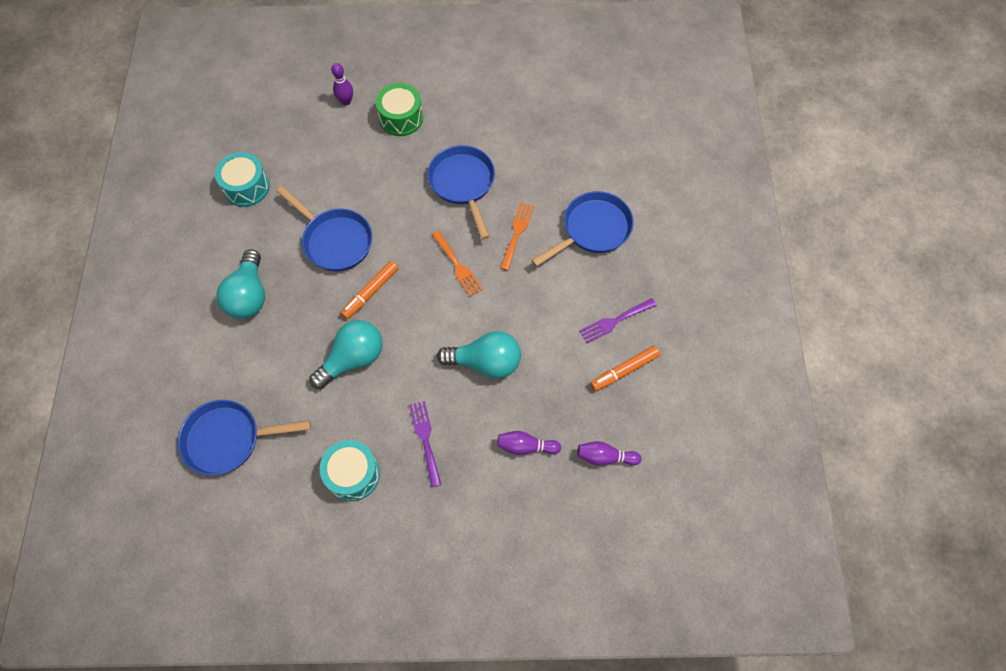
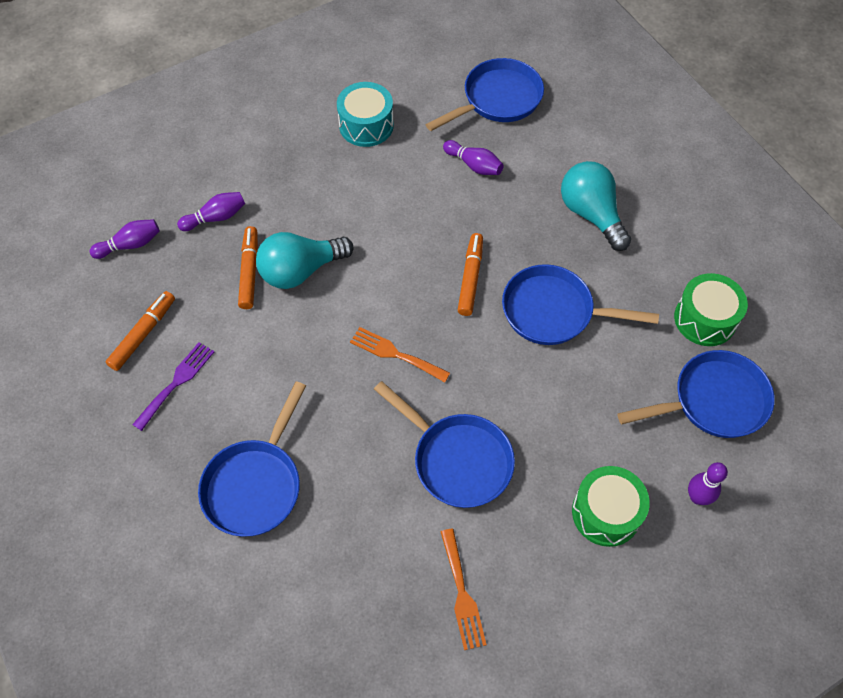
camera: 150 degrees right, 5 degrees down
turquoise drum [215,152,270,207] -> green drum [674,273,748,346]
turquoise light bulb [309,320,382,389] -> none
purple fork [409,401,441,487] -> none
orange fork [500,202,534,271] -> orange fork moved to [441,529,487,650]
none -> orange marker [238,226,258,309]
none -> purple bowling pin [443,140,504,175]
none -> blue pan [617,350,775,438]

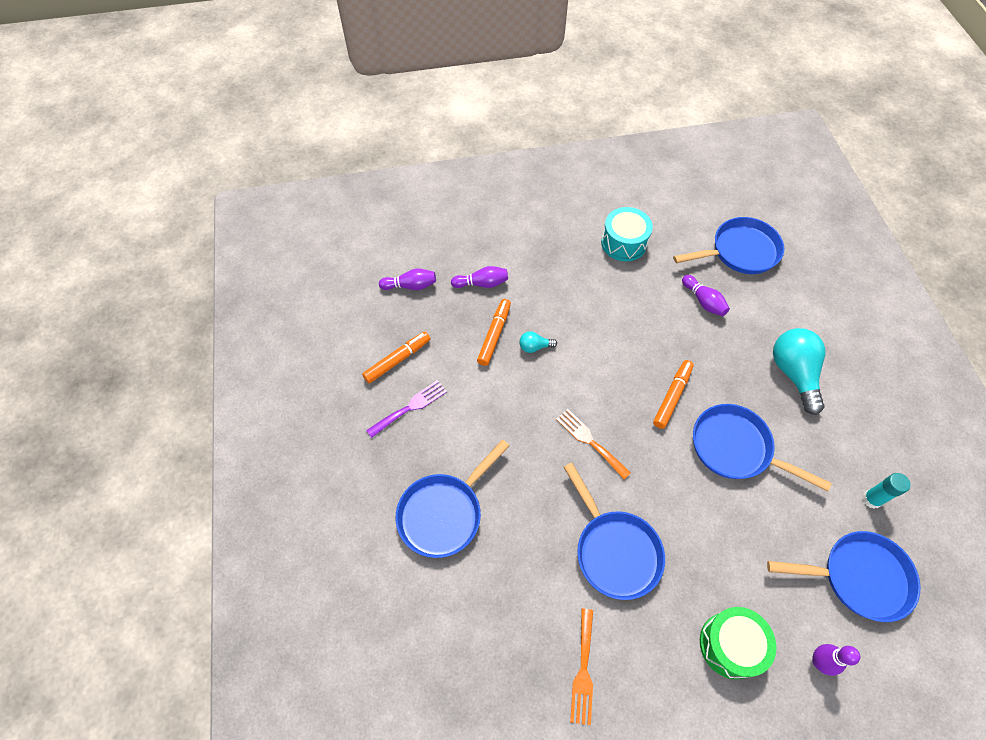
camera: 20 degrees right, 0 degrees up
turquoise light bulb [256,232,353,289] -> turquoise light bulb [519,332,557,353], size x0.46
green drum [674,273,748,346] -> turquoise glue stick [863,473,911,509]

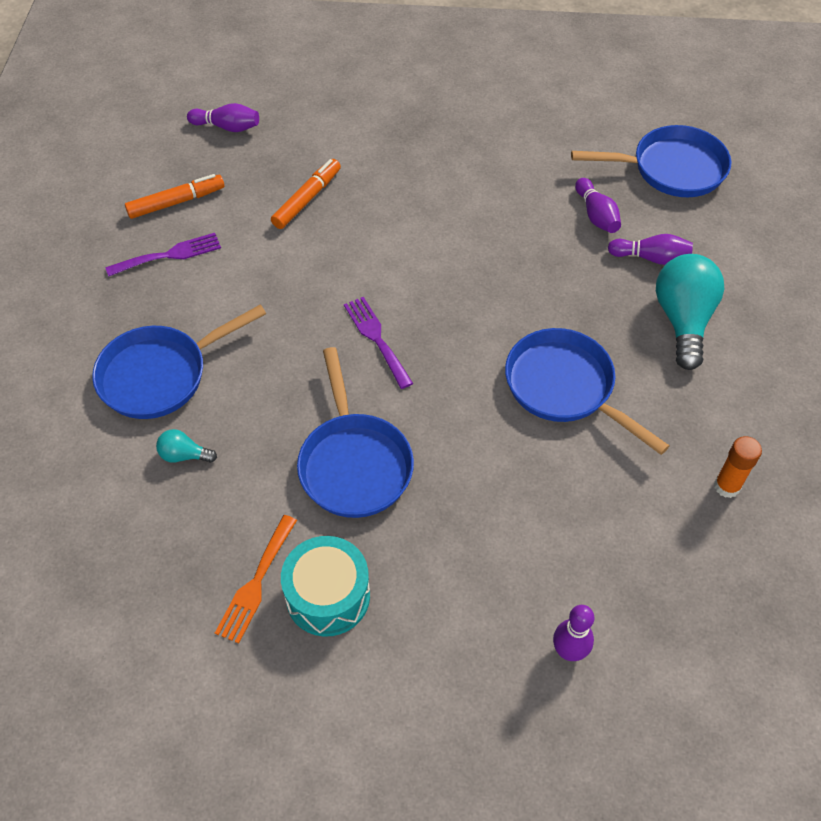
camera: 15 degrees right, 5 degrees down
purple bowling pin [451,266,508,288] -> purple bowling pin moved to [608,234,693,265]
turquoise light bulb [519,332,557,353] -> turquoise light bulb moved to [156,429,217,463]
orange fork [556,409,631,479] -> purple fork [344,297,413,389]
turquoise drum [601,207,653,262] -> turquoise drum moved to [281,536,370,637]
orange marker [653,360,694,429] -> none
green drum [700,607,776,679] -> none
blue pan [767,531,921,622] -> none
turquoise glue stick [863,473,911,509] -> orange glue stick [714,436,762,498]

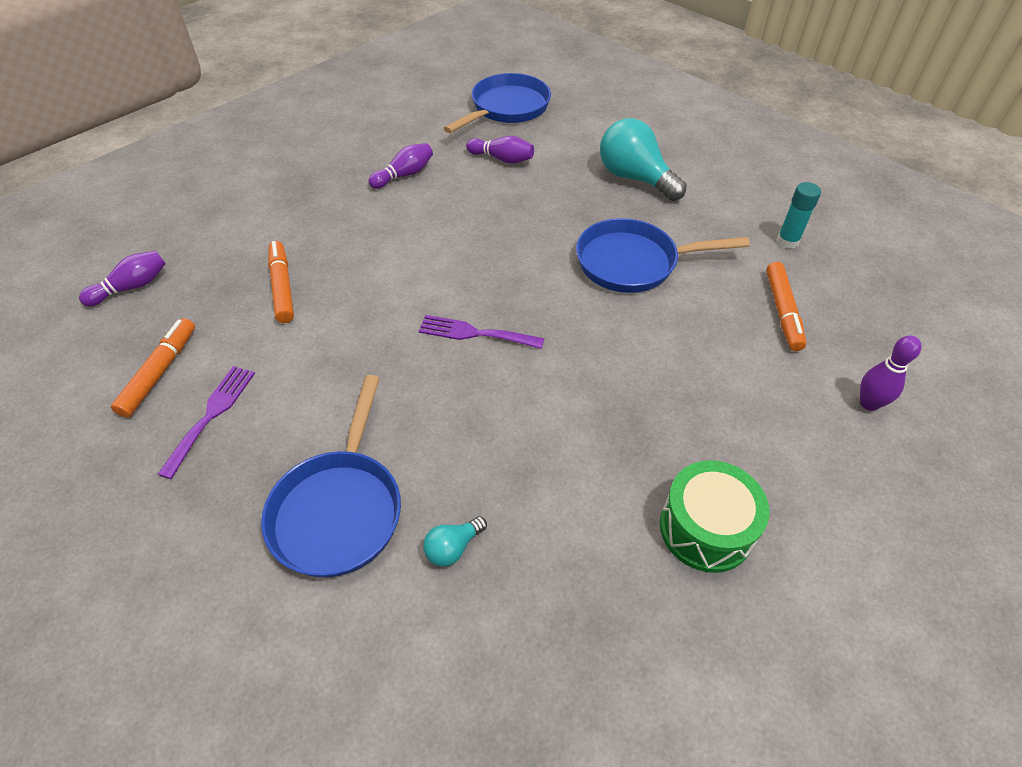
camera: 50 degrees left, 5 degrees down
orange fork [215,515,297,643] -> none
turquoise drum [281,536,370,637] -> green drum [660,460,770,573]
blue pan [297,347,414,518] -> none
purple bowling pin [608,234,693,265] -> purple bowling pin moved to [368,143,433,189]
orange glue stick [714,436,762,498] -> turquoise glue stick [777,182,821,249]
none -> orange marker [766,262,806,351]

